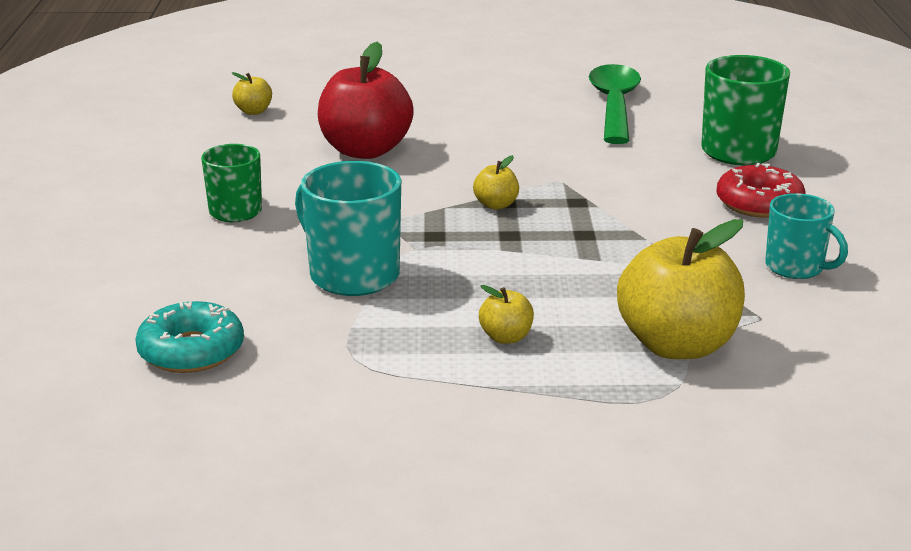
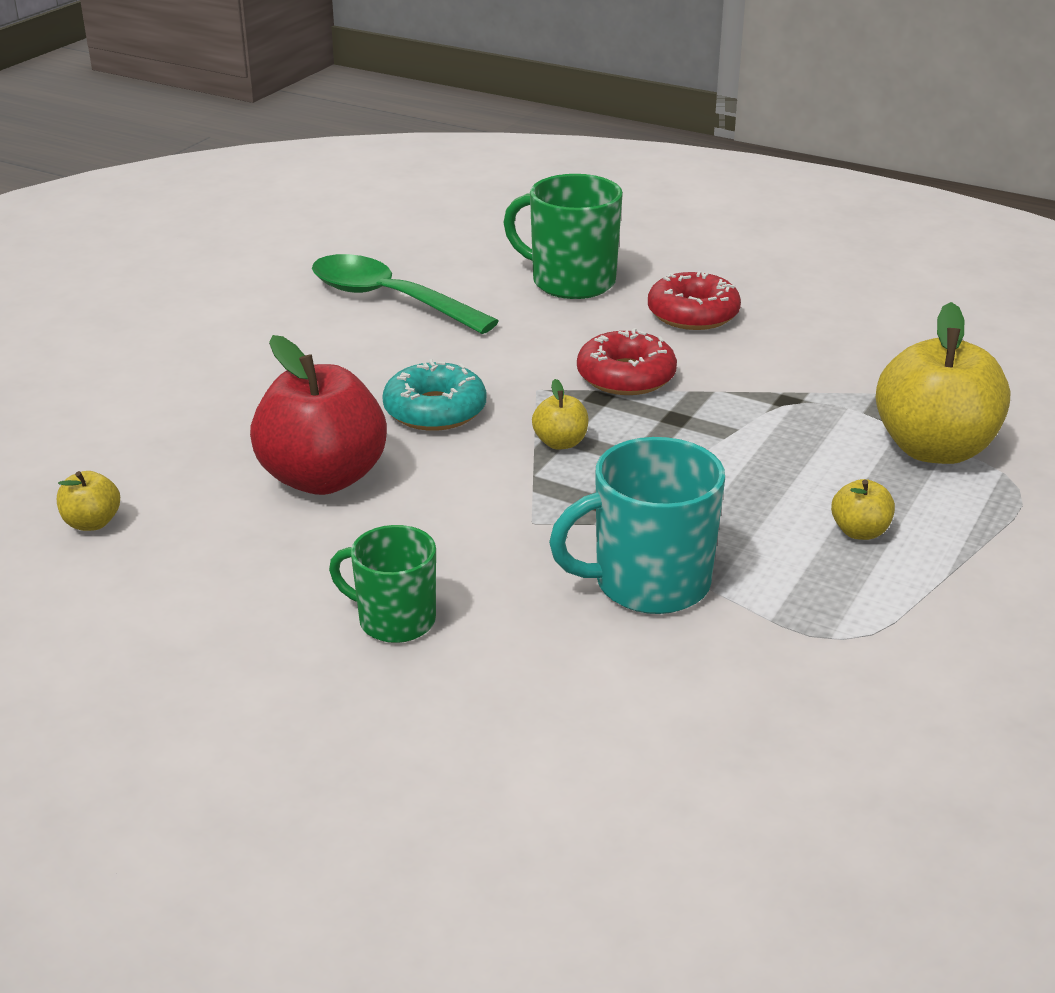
camera: 60 degrees left, 5 degrees up
turquoise donut [135,301,244,373] -> turquoise donut moved to [382,359,486,431]
turquoise mug [765,193,848,279] -> none
none -> red donut [577,328,677,395]

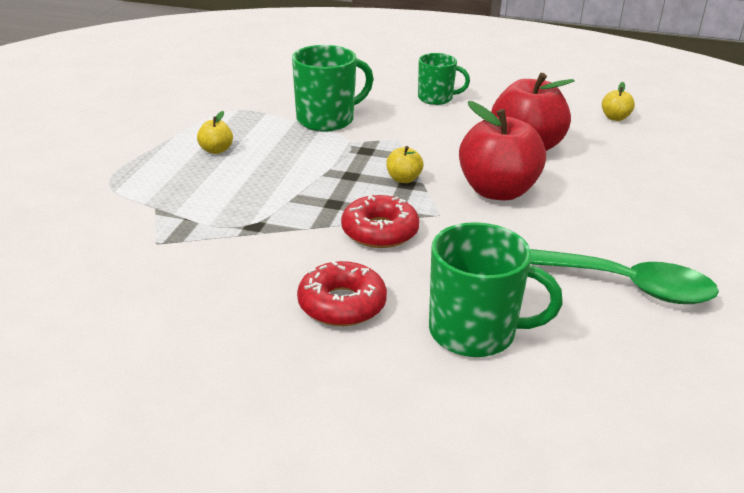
camera: 165 degrees right, 0 degrees up
turquoise donut [382,359,486,431] -> red apple [459,101,546,200]
turquoise mug [549,437,725,614] -> green mug [292,45,373,132]
yellow apple [876,302,1010,464] -> none

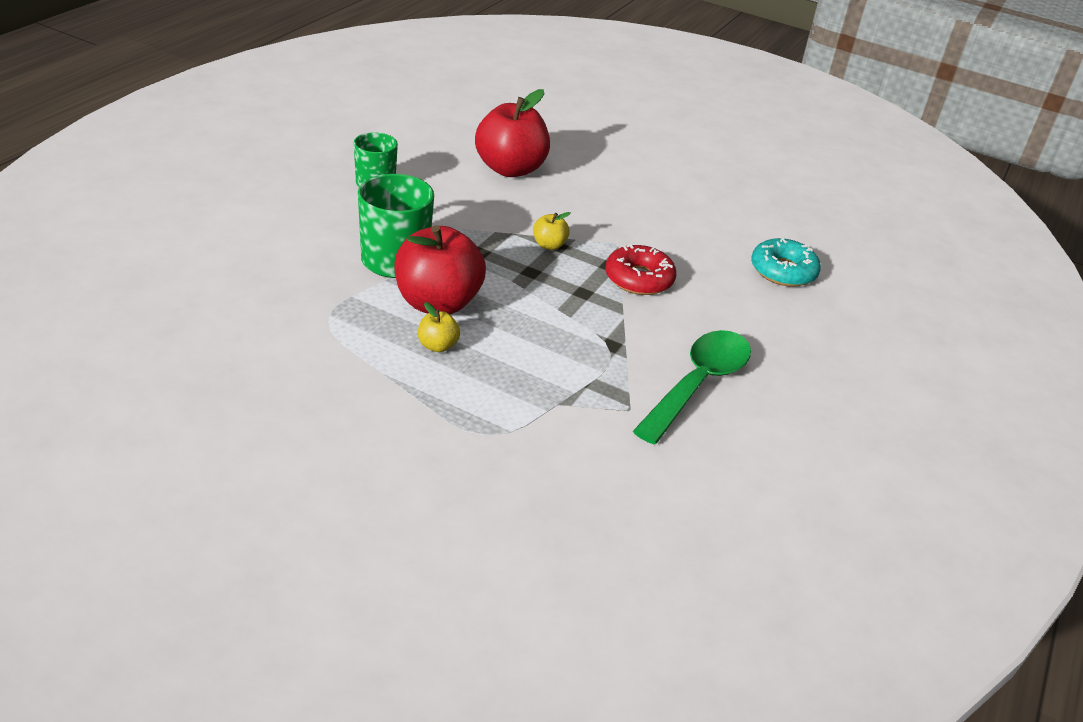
camera: 80 degrees left, 5 degrees up
red donut [297,261,387,326] -> none
green mug [429,222,563,357] -> turquoise donut [751,238,821,287]
red apple [459,101,546,200] -> red apple moved to [394,225,486,314]
green spoon [530,249,719,304] -> green spoon moved to [633,330,751,444]
yellow apple [602,82,635,121] -> none

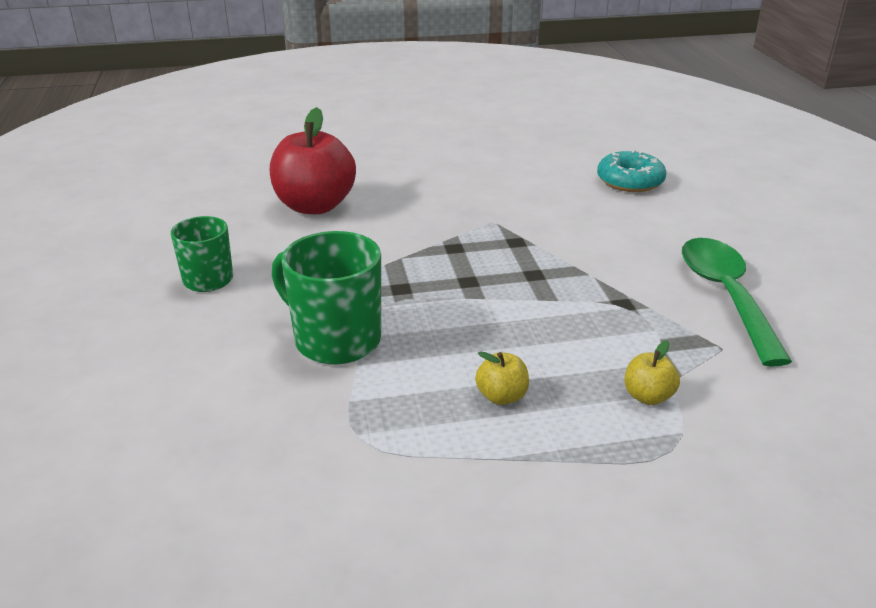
camera: 35 degrees left, 5 degrees down
red apple [394,225,486,314] -> none
yellow apple [533,212,571,250] -> yellow apple moved to [625,340,680,405]
red donut [605,244,677,295] -> none

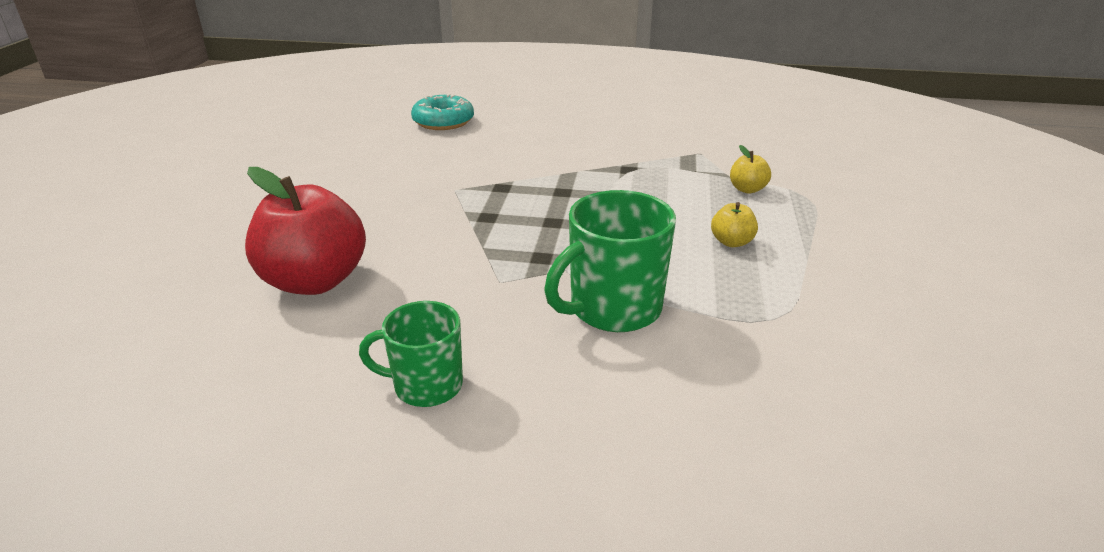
camera: 70 degrees left, 0 degrees up
green spoon [682,238,792,367] -> none

